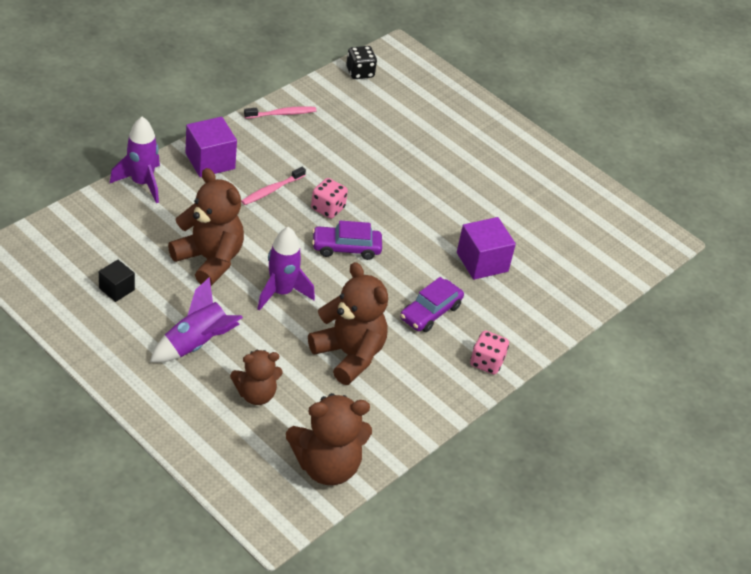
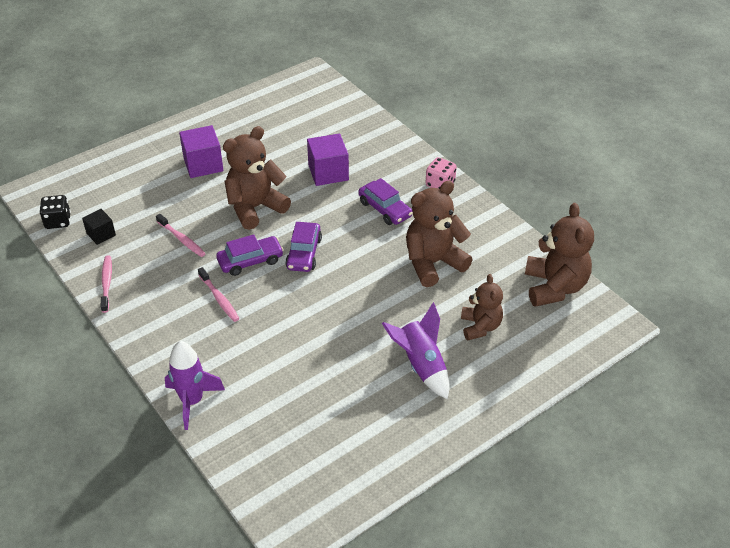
camera: 75 degrees left, 0 degrees up
black cube [99,260,135,302] -> black cube moved to [82,209,116,245]
brown teddy bear [168,168,244,286] -> brown teddy bear moved to [223,126,291,230]
purple cube [185,117,237,177] -> purple cube moved to [179,125,223,178]
purple rocket [257,227,315,311] -> none
pink dice [311,178,348,219] -> purple car [216,234,284,276]
none -> pink toothbrush [156,214,206,257]

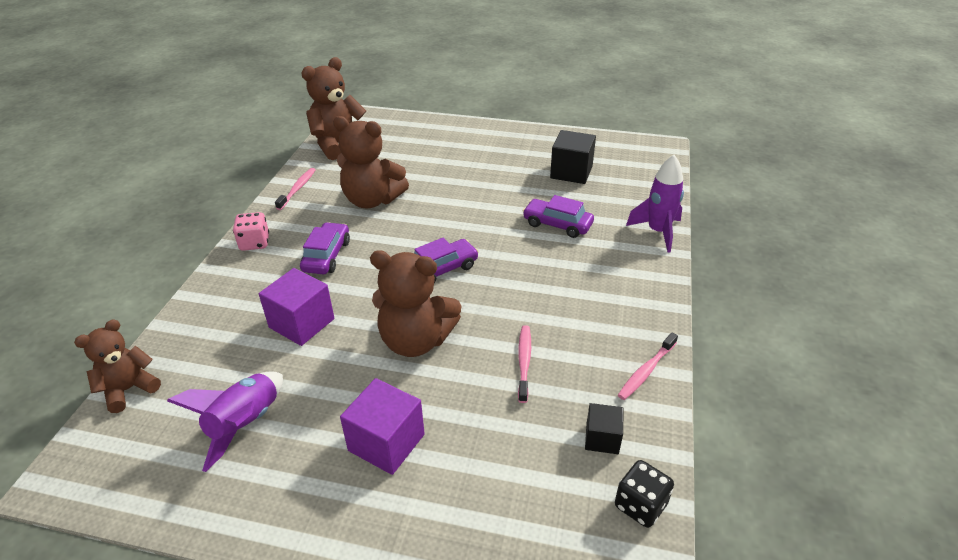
camera: 130 degrees left, 5 degrees down
pink toothbrush [198,267,240,322] -> pink toothbrush moved to [275,168,315,210]
purple car [216,234,284,276] -> purple car moved to [523,195,594,238]
purple rocket [382,302,450,399] -> purple rocket moved to [167,371,283,472]
brown teddy bear [461,274,503,340] -> brown teddy bear moved to [74,320,161,413]
none -> black cube [550,130,596,184]

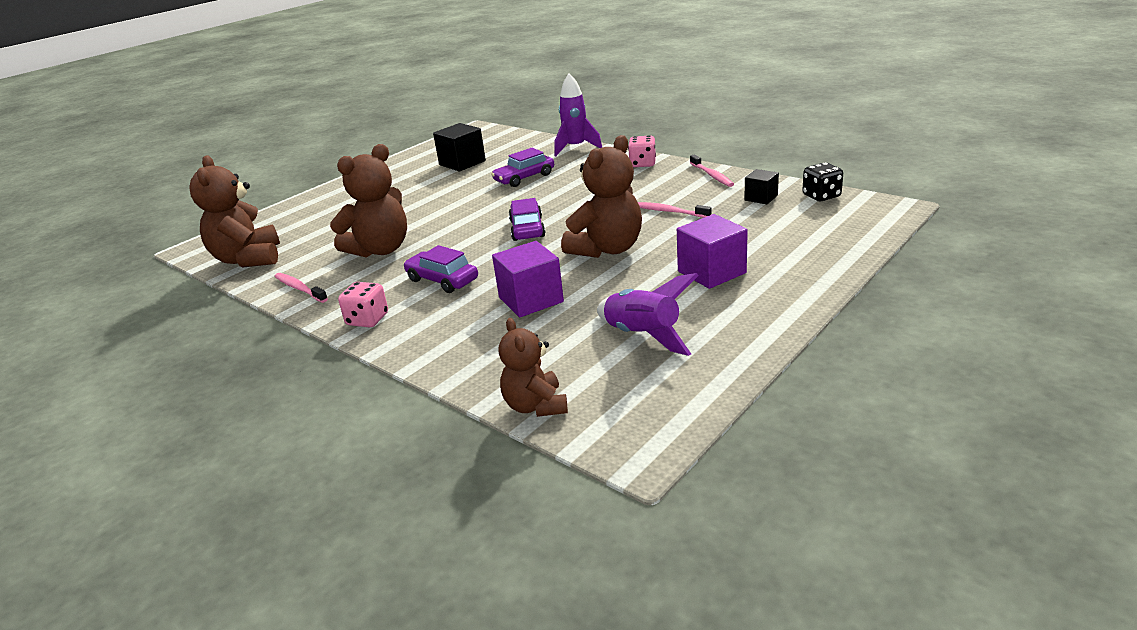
camera: 60 degrees left, 10 degrees down
none -> pink dice [628,135,656,167]

